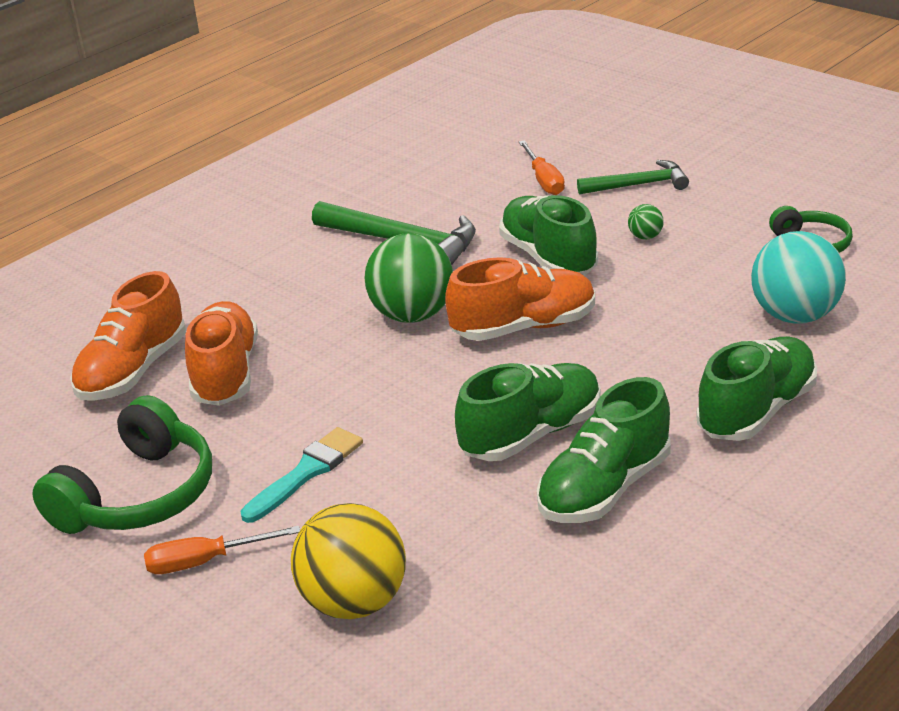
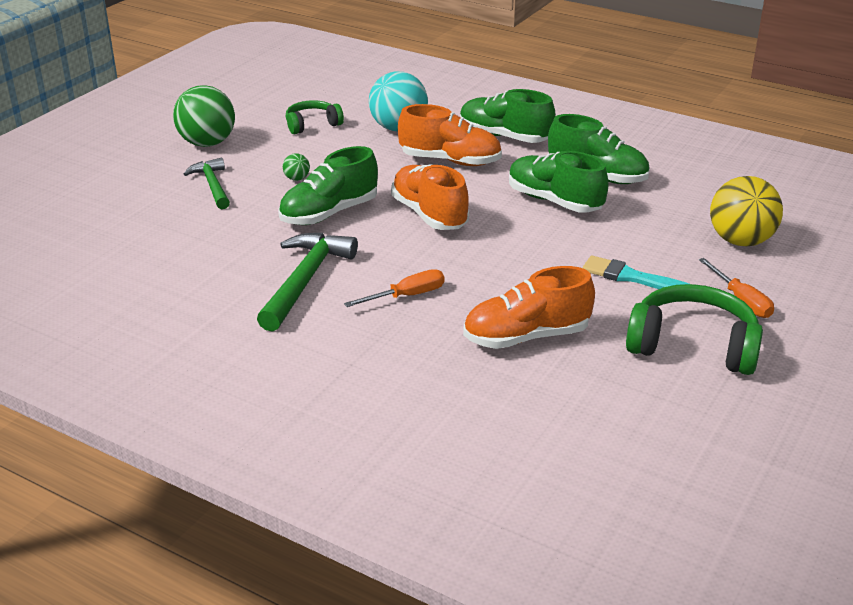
camera: 105 degrees left, 0 degrees up
orange shoe [70,271,186,401] -> orange shoe moved to [398,104,502,166]
green ball [364,233,453,323] -> green ball moved to [173,85,235,147]
orange screwdriver [519,140,565,195] -> orange screwdriver moved to [344,269,444,307]

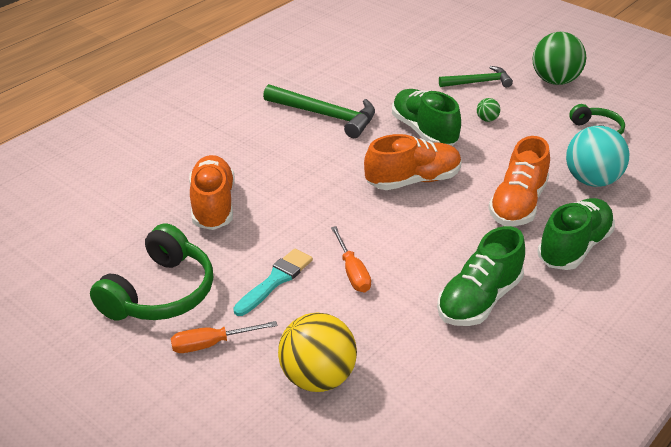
camera: 100 degrees right, 5 degrees up
orange screwdriver [344,269,444,307] -> orange screwdriver moved to [331,226,371,293]
green shoe [509,151,609,213] -> none

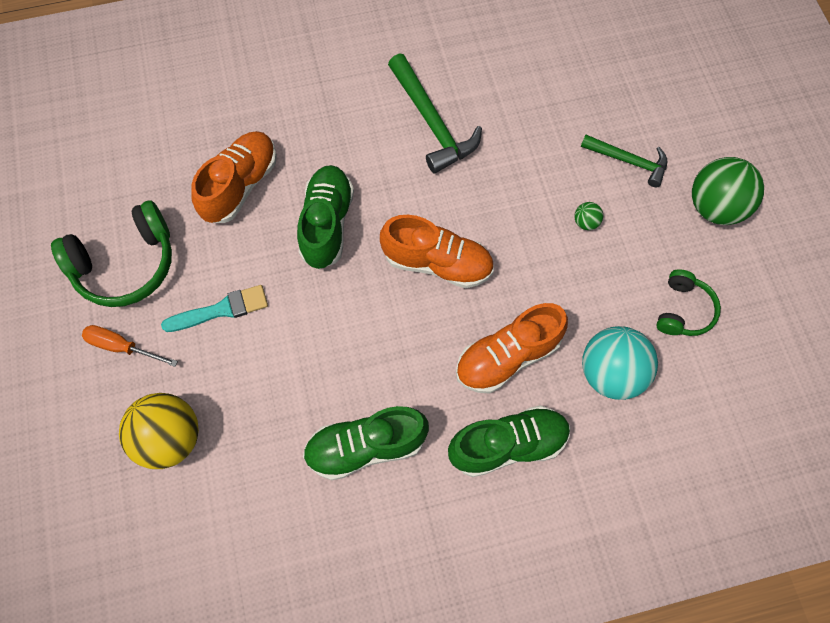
camera: 35 degrees right, 30 degrees up
orange screwdriver [331,226,371,293] -> none
green shoe [392,89,461,146] -> green shoe moved to [297,165,354,269]

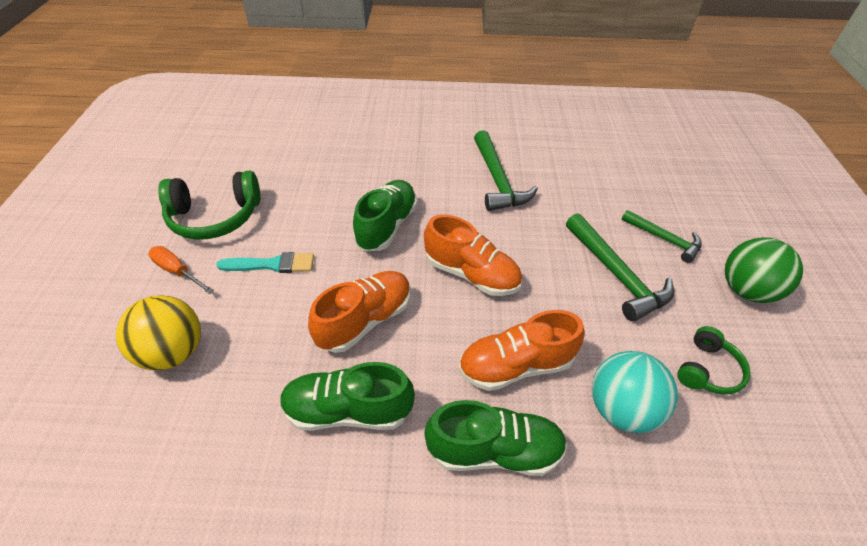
camera: 15 degrees right, 20 degrees down
orange shoe [191,131,277,223] -> orange shoe moved to [308,271,411,353]
green ball [575,202,603,230] -> green hammer [566,213,674,322]

